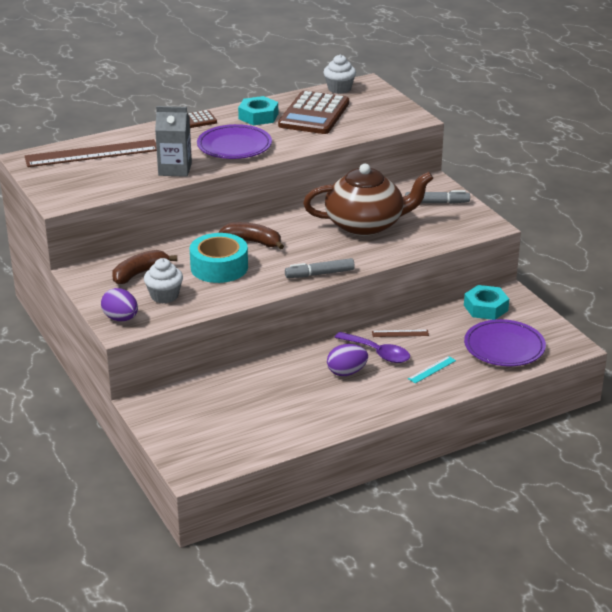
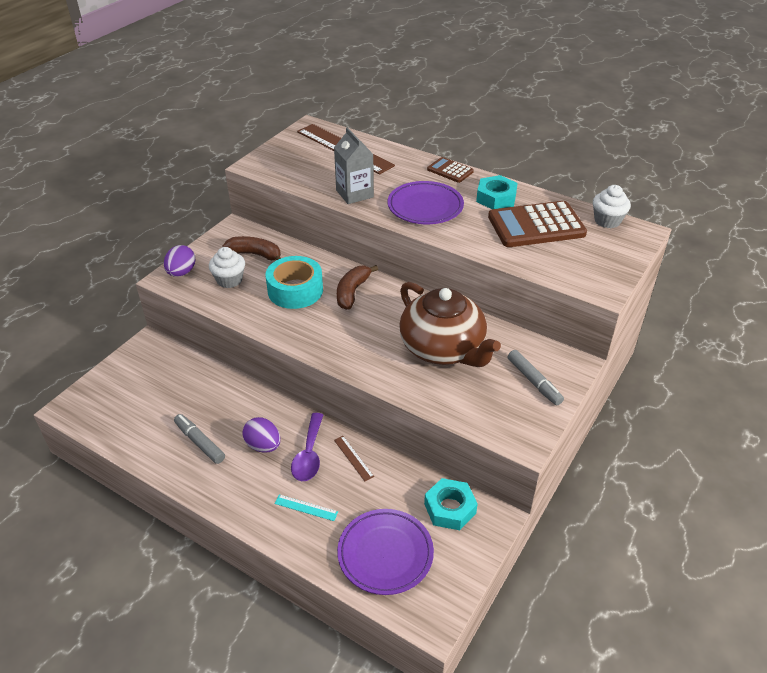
camera: 60 degrees right, 10 degrees up
brown banana [219,222,284,250] -> brown banana turned 150 degrees counterclockwise [337,265,378,310]
grey marker [285,258,355,278] -> grey marker moved to [174,414,225,464]

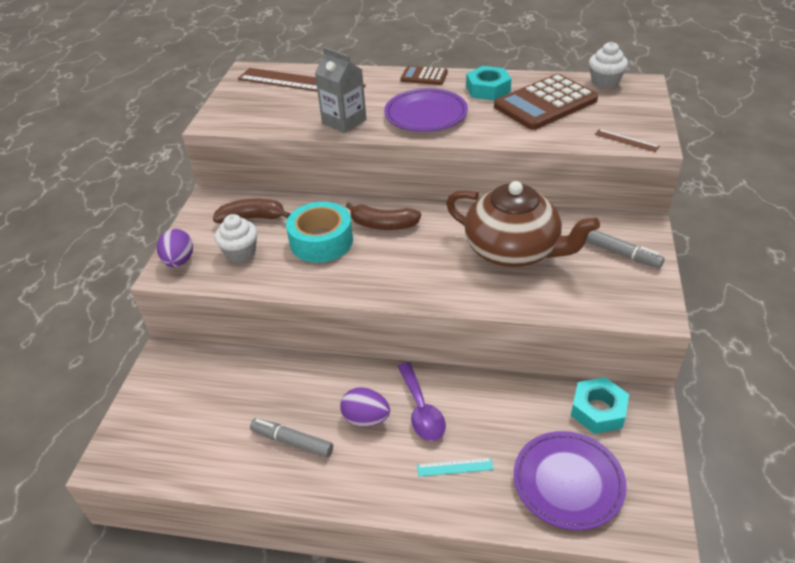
camera: 20 degrees left, 0 degrees up
brown ruler [334,436,374,481] -> brown ruler moved to [595,129,660,152]
brown banana [337,265,378,310] -> brown banana turned 75 degrees counterclockwise [346,202,421,230]

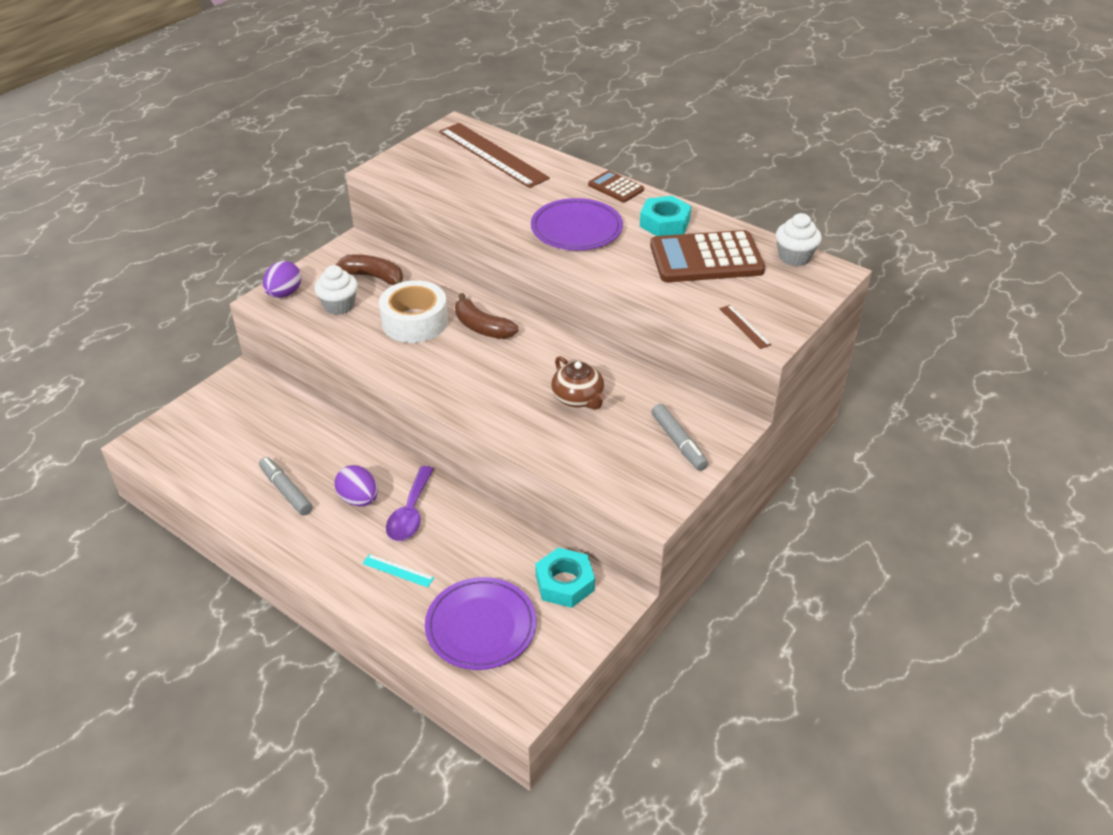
camera: 25 degrees right, 0 degrees up
turquoise tape [286,202,353,263] -> white tape [379,280,448,343]
grey carton [315,47,366,133] -> none
brown teapot [446,181,600,267] -> brown teapot [551,356,606,410], size x0.52

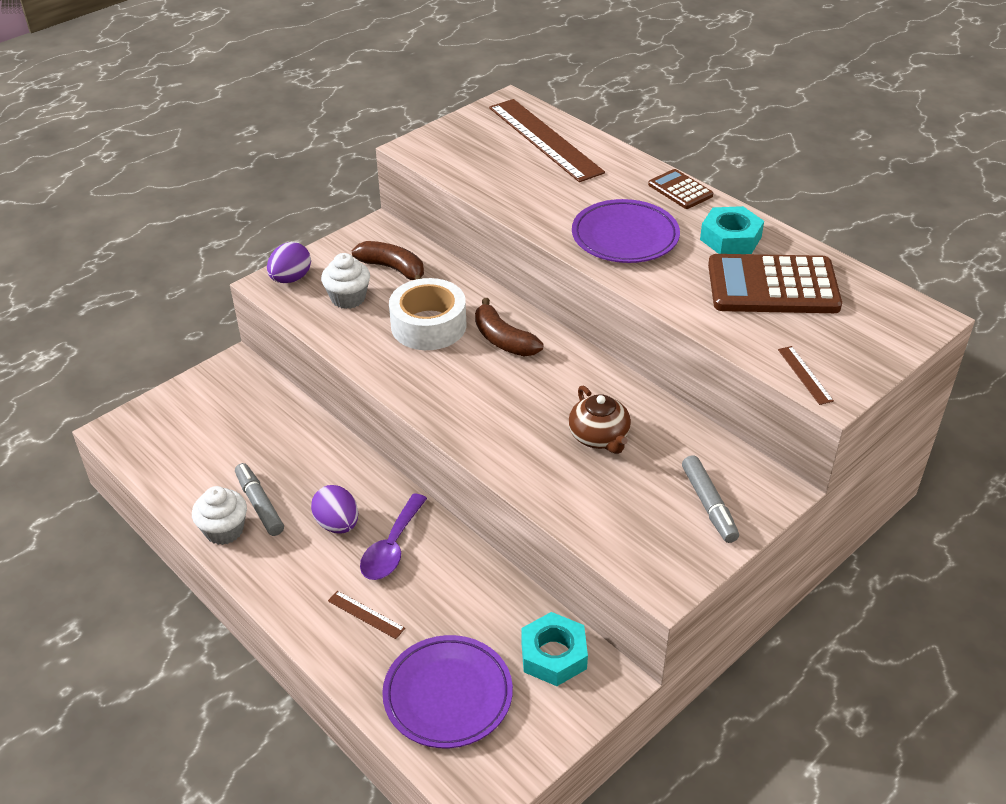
camera: 10 degrees right, 0 degrees up
turquoise ruler [362,554,434,588] -> brown ruler [328,590,405,639]
white cupcake [776,213,822,266] -> white cupcake moved to [192,486,247,545]

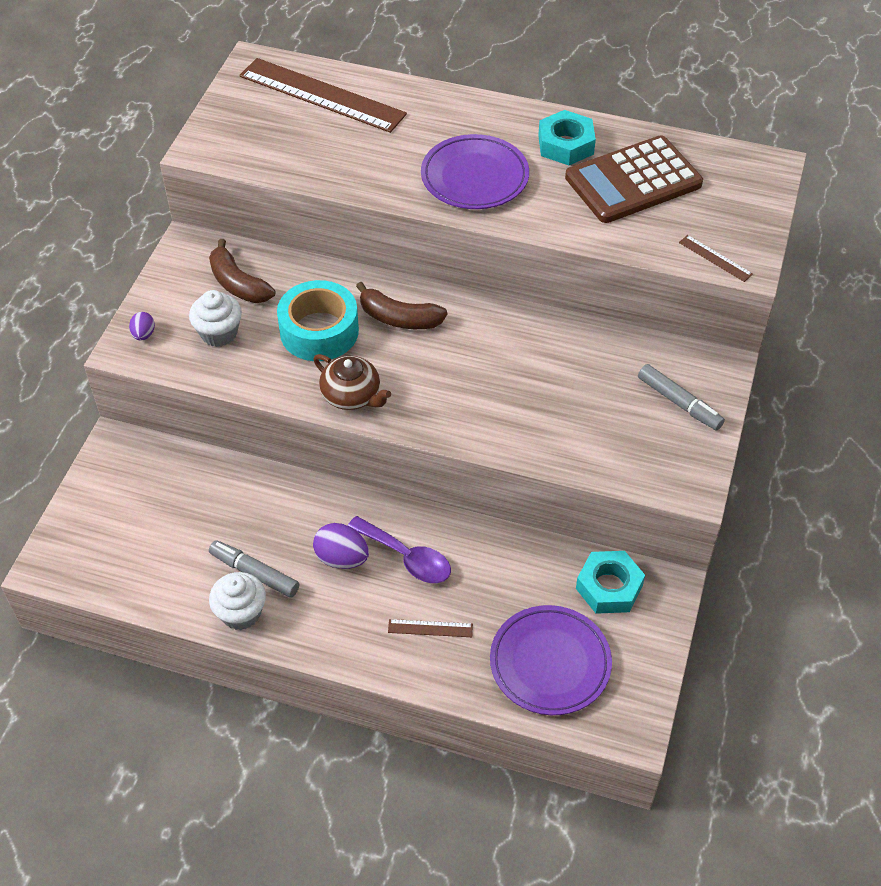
camera: 30 degrees left, 10 degrees up
purple egg [267,242,311,283] -> purple egg [129,312,155,341], size x0.59
brown banana [352,241,424,280] -> brown banana turned 135 degrees counterclockwise [209,239,275,303]
purple spoon [360,493,427,580] -> purple spoon turned 45 degrees counterclockwise [348,516,451,583]
white tape [389,278,467,350] -> turquoise tape [277,280,359,361]
brown teapot [568,385,631,454] -> brown teapot moved to [314,354,391,410]
brown calculator [648,169,713,209] -> none

